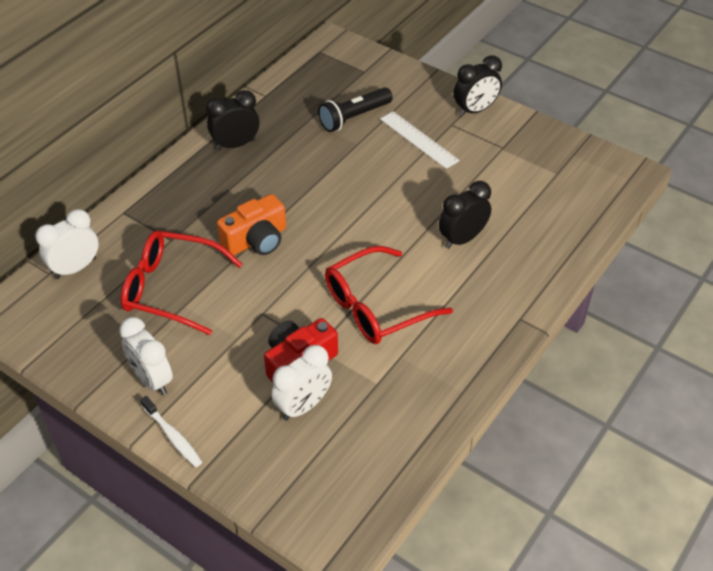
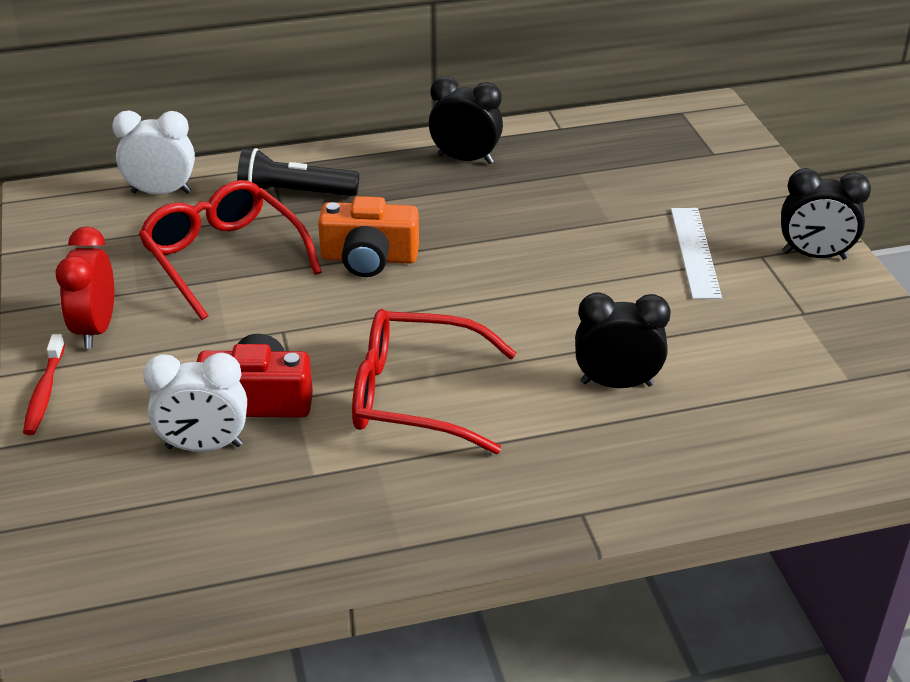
camera: 40 degrees right, 10 degrees down
white clock [119,317,173,395] -> red clock [55,226,114,349]
white toothbrush [140,396,202,467] -> red toothbrush [23,334,65,435]
black flashlight [318,88,393,132] -> black flashlight moved to [237,148,359,196]

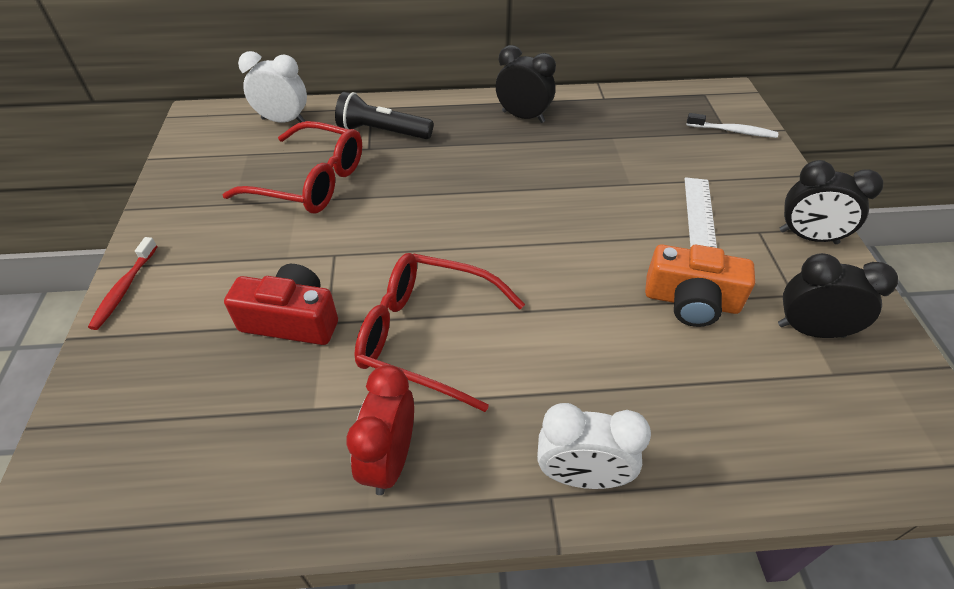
camera: 10 degrees right, 10 degrees up
red clock [55,226,114,349] -> red clock moved to [346,365,414,495]
red glasses [139,180,322,320] -> red glasses turned 135 degrees clockwise [222,121,362,213]
white clock [143,353,247,452] -> white clock moved to [537,403,651,489]
orange camera [318,196,419,277] -> orange camera moved to [645,245,755,327]
black clock [575,293,671,388] -> black clock moved to [778,253,898,338]
none -> white toothbrush [686,113,778,138]

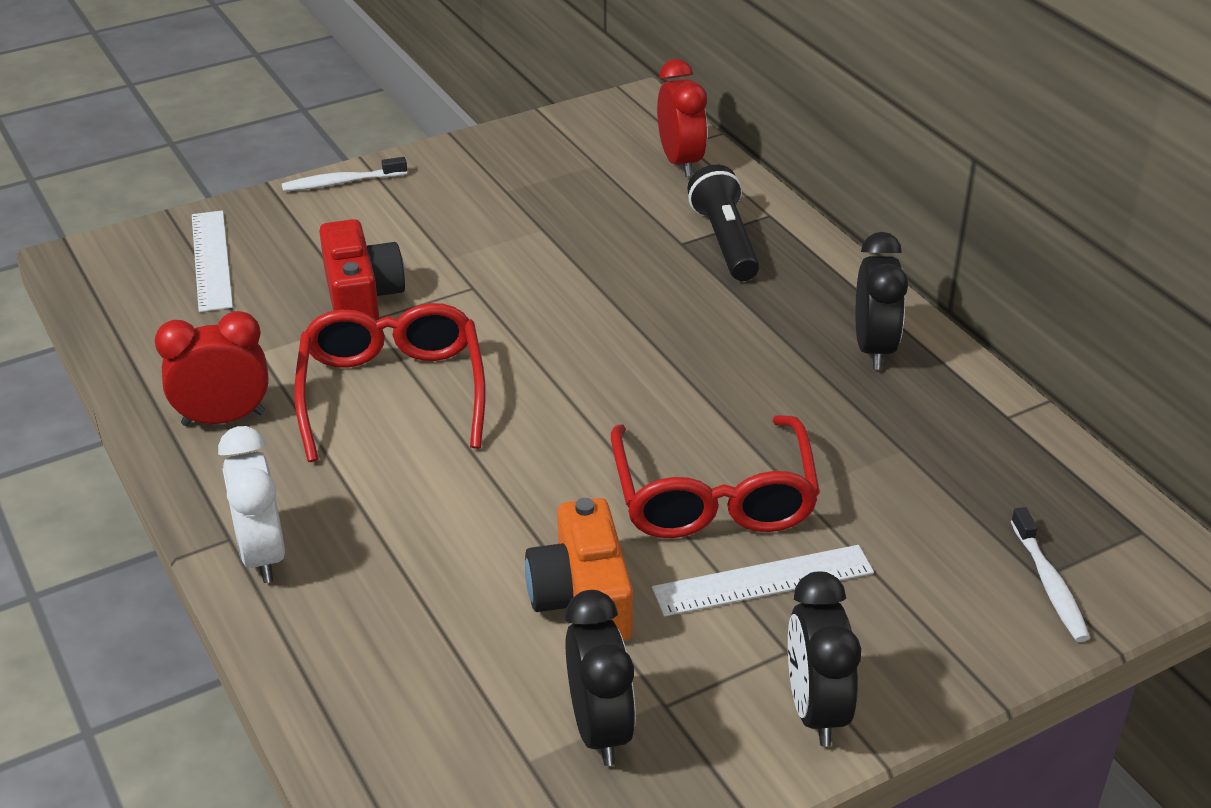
camera: 65 degrees right, 10 degrees down
red toothbrush [88,237,157,330] -> white toothbrush [282,157,407,192]
red glasses [222,121,362,213] -> red glasses moved to [611,415,820,538]
white clock [238,51,307,123] -> red clock [657,59,707,177]
none -> white ruler [192,210,233,312]

